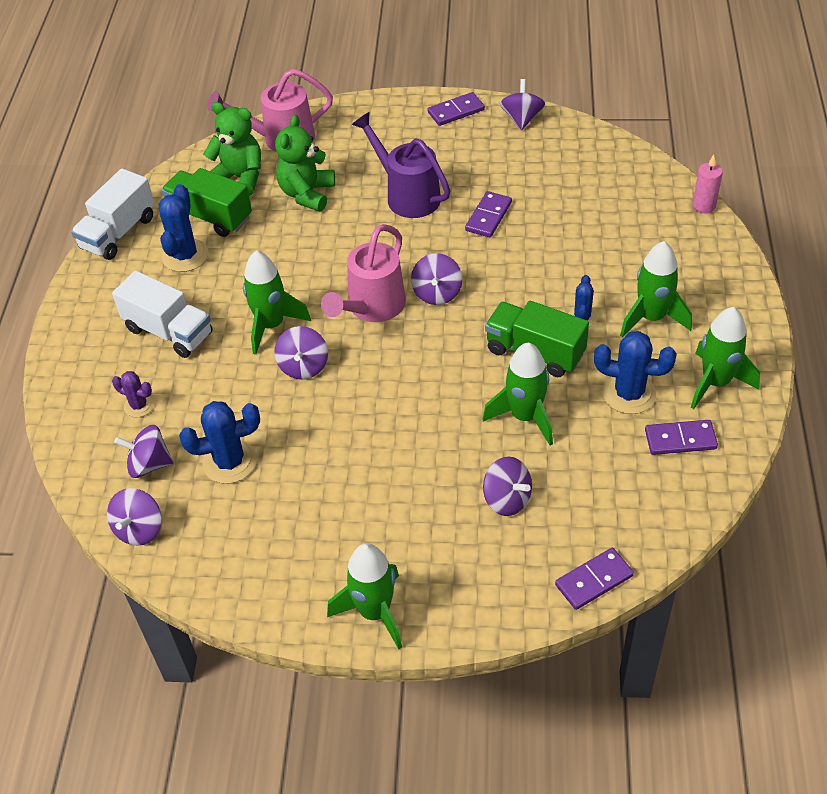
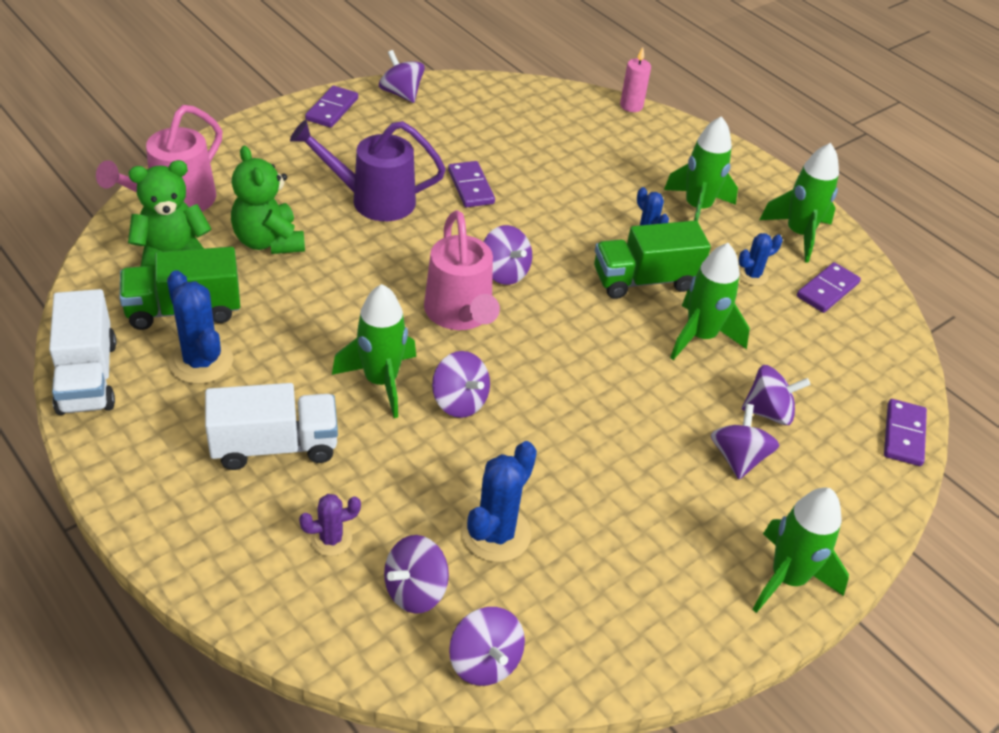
camera: 50 degrees left, 5 degrees down
blue cactus [594,331,677,414] -> blue cactus [739,233,783,286], size x0.58
none -> purple spinning top [711,404,779,479]

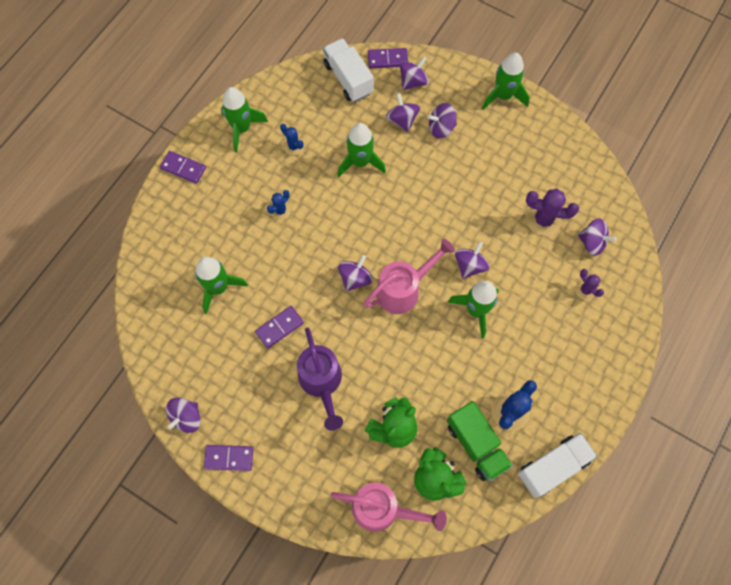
camera: 105 degrees left, 25 degrees up
white truck [205,383,338,470] -> white truck moved to [323,38,374,102]
purple spinning top [449,607,525,686] -> purple spinning top moved to [400,56,429,90]
blue cactus [461,441,537,562] -> purple cactus [526,189,579,236]
green truck [594,220,711,299] -> none
pink candle [620,47,651,112] -> none
green rocket [664,116,738,221] -> green rocket moved to [195,257,248,314]
purple domino [797,262,861,313] -> purple domino moved to [160,151,206,184]

